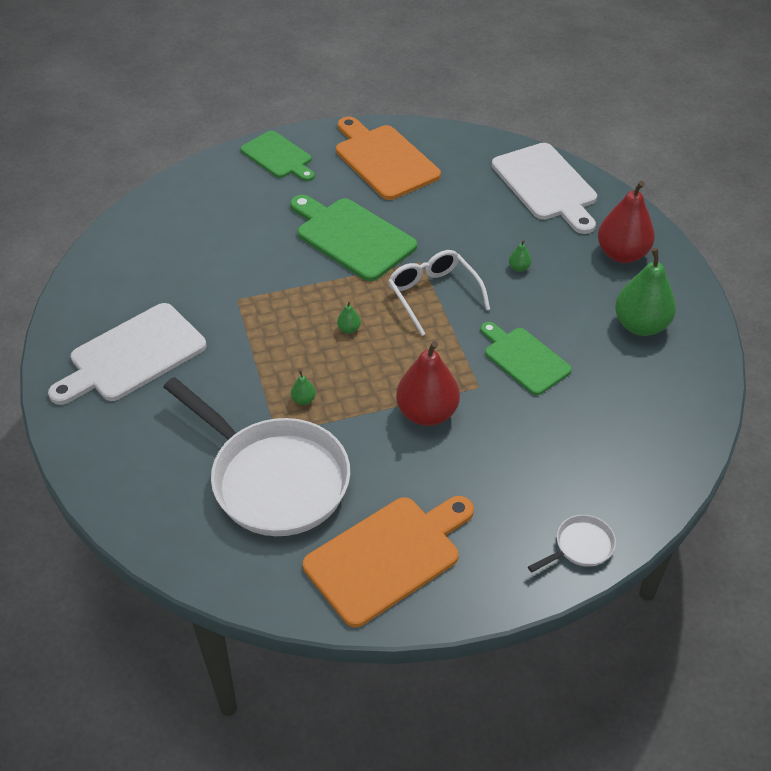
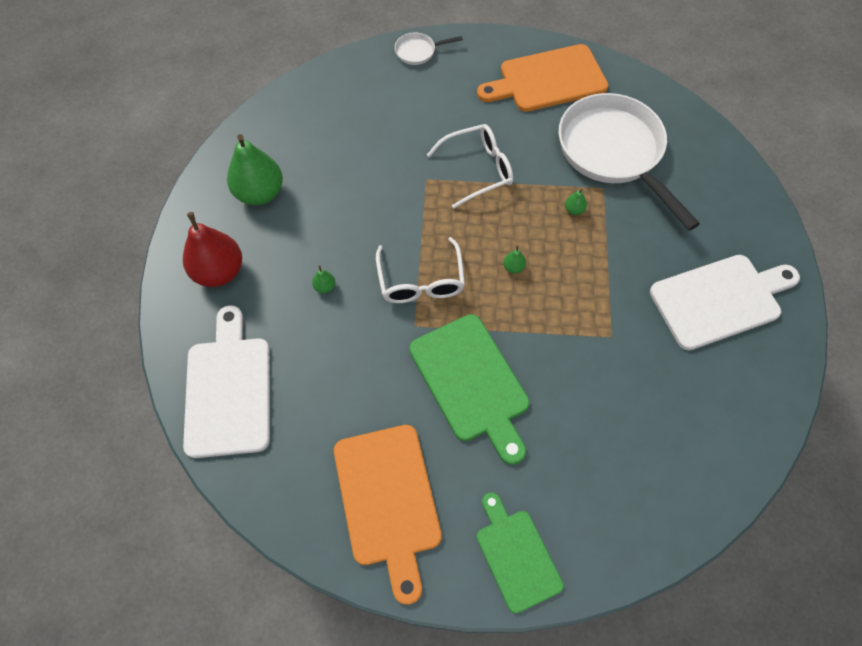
camera: 160 degrees left, 15 degrees up
red pear [396,341,460,426] -> white glasses [427,124,513,208]
green cutting board [480,322,572,395] -> none

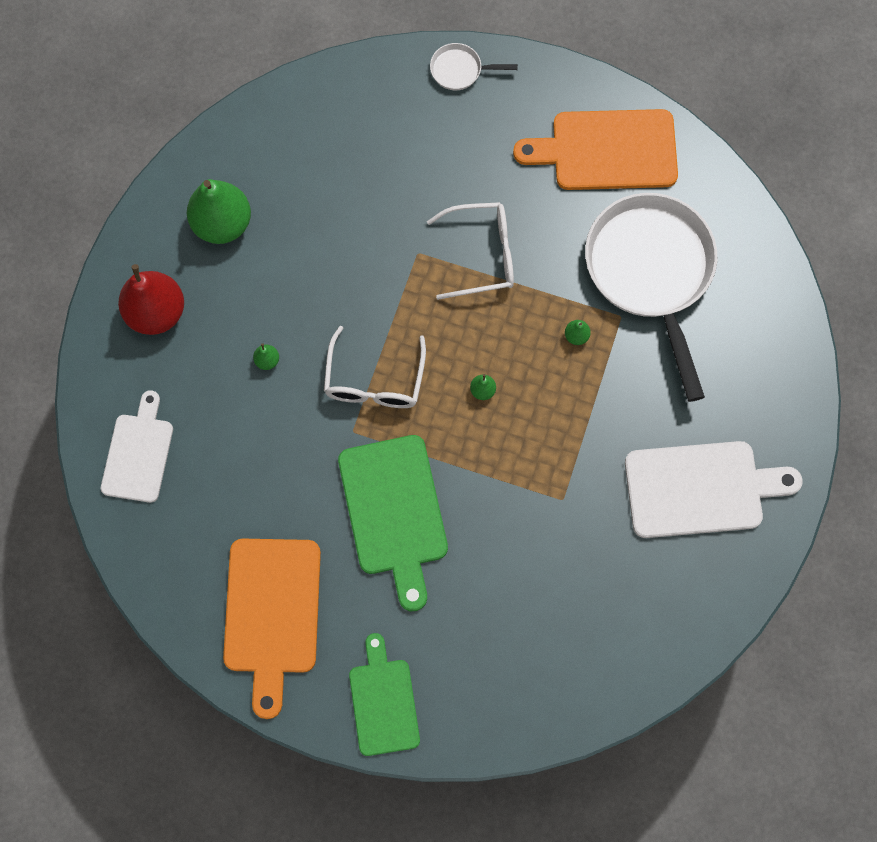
camera: 15 degrees right, 10 degrees up
white cutting board [183,305,270,458] -> white cutting board [101,390,173,503], size x0.66

